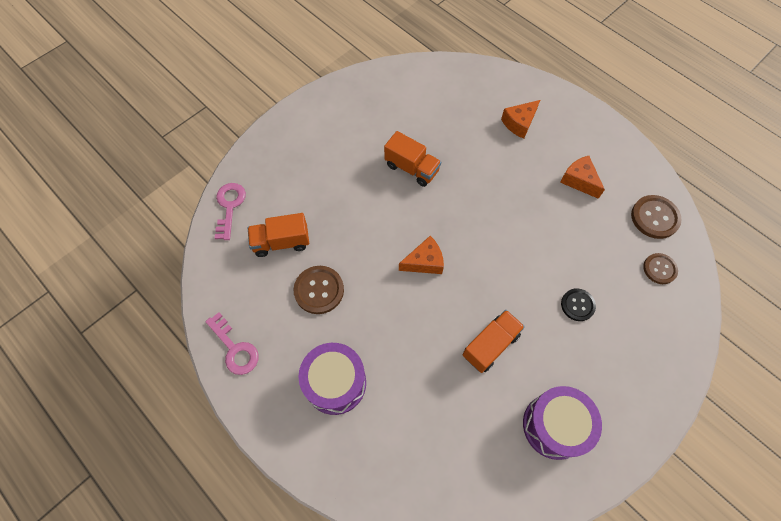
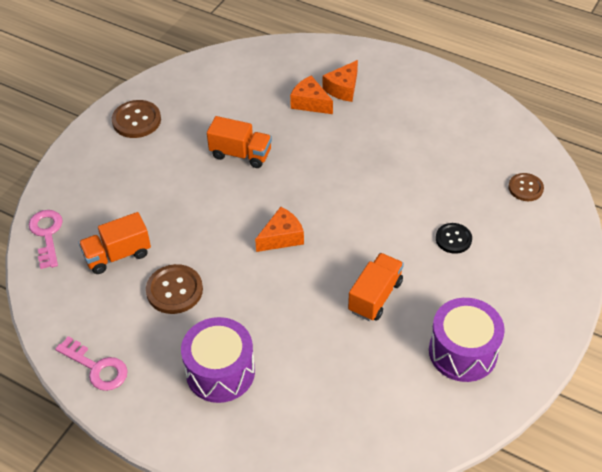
camera: 15 degrees left, 15 degrees down
orange cheese [560,156,605,199] -> orange cheese moved to [290,75,333,114]
brown button [631,195,682,239] -> brown button moved to [112,100,161,138]

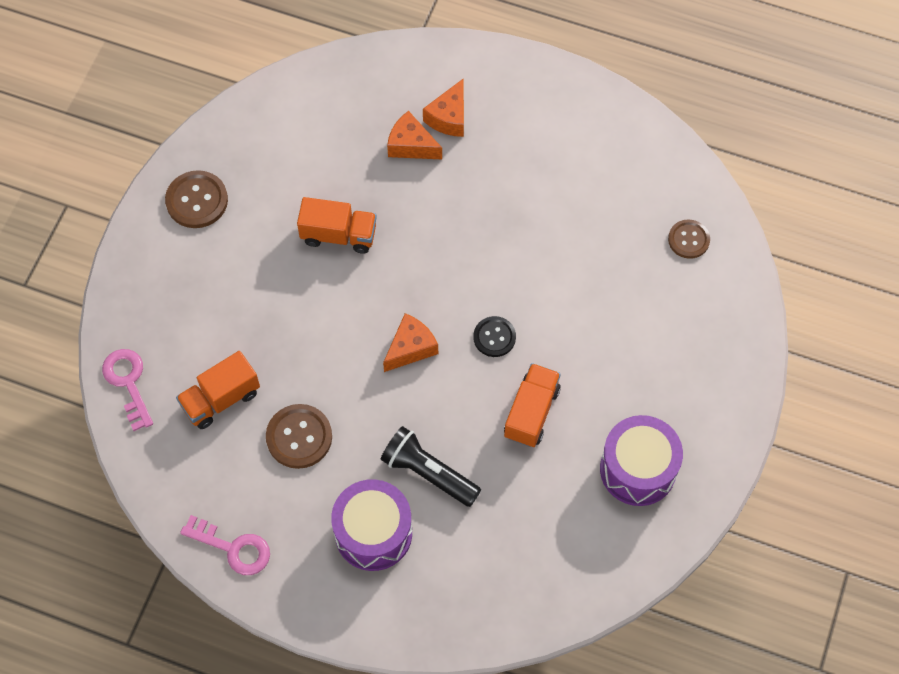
camera: 10 degrees left, 15 degrees up
black button [436,223,472,254] -> black button moved to [473,316,516,357]
none -> black flashlight [381,426,481,507]

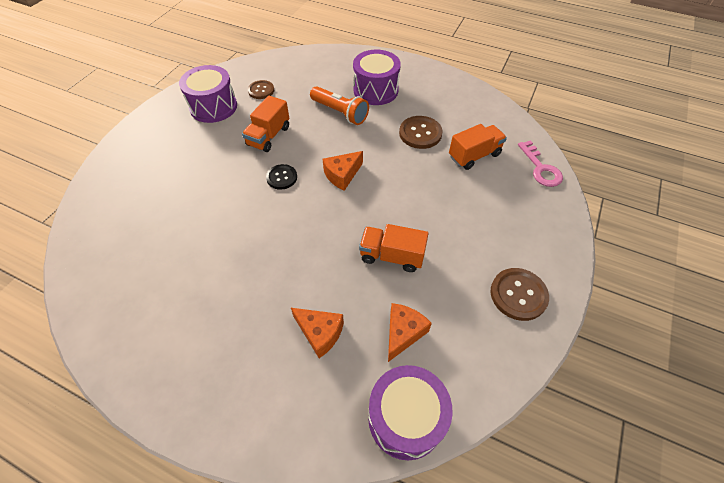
camera: 175 degrees left, 10 degrees down
pink key [180,515,270,575] -> none
black flashlight [381,426,481,507] -> orange flashlight [310,86,369,125]
orange cheese [423,79,464,137] -> orange cheese moved to [388,303,432,362]
brown button [668,220,710,259] -> brown button moved to [248,80,274,99]
none -> purple drum [368,365,453,460]

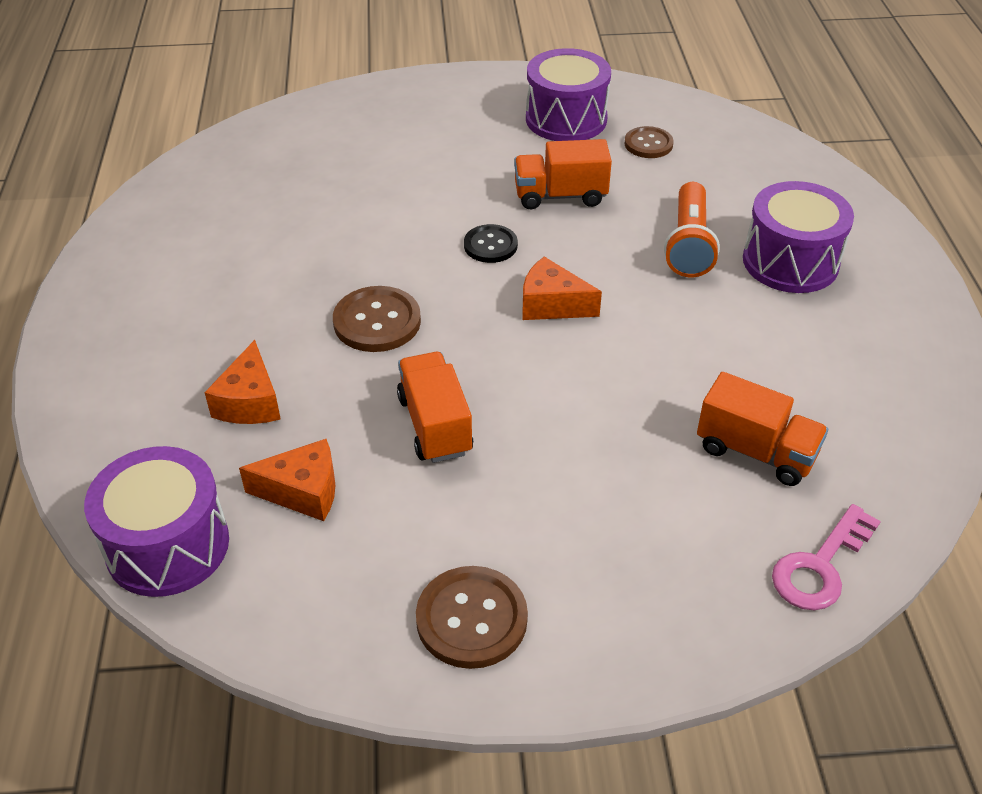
camera: 60 degrees right, 10 degrees down
brown button [399,116,443,149] -> brown button moved to [333,286,421,352]

